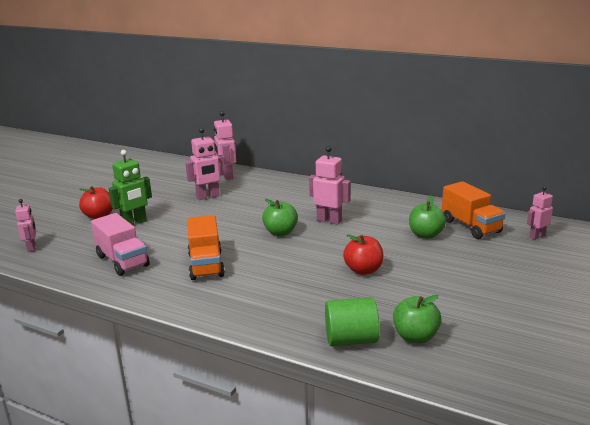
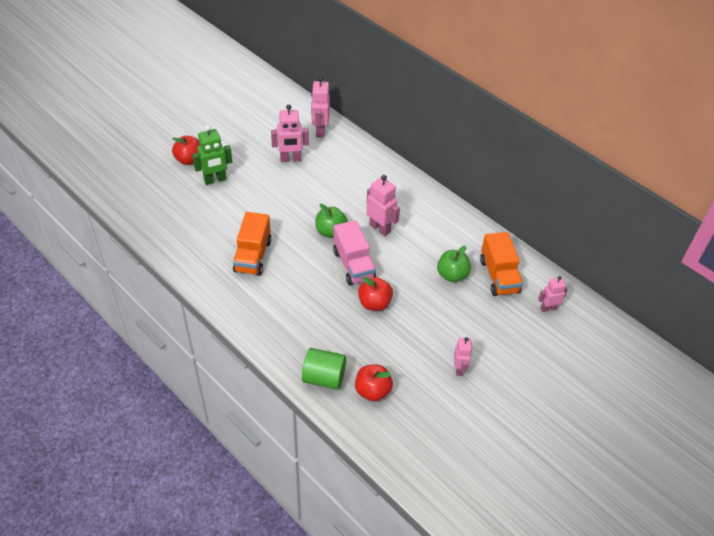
camera: 15 degrees right, 25 degrees up
pink robot [15,199,36,252] -> pink robot moved to [454,337,472,376]
pink truck [91,213,150,276] -> pink truck moved to [333,220,376,285]
green apple [393,295,442,343] -> red apple [355,364,393,402]

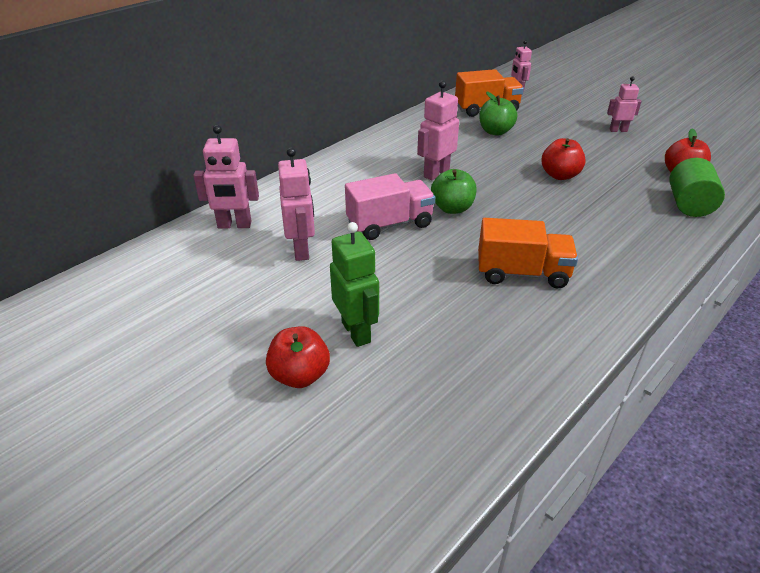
camera: 90 degrees left, 10 degrees down
pink truck [333,220,376,285] -> pink truck moved to [345,173,435,240]

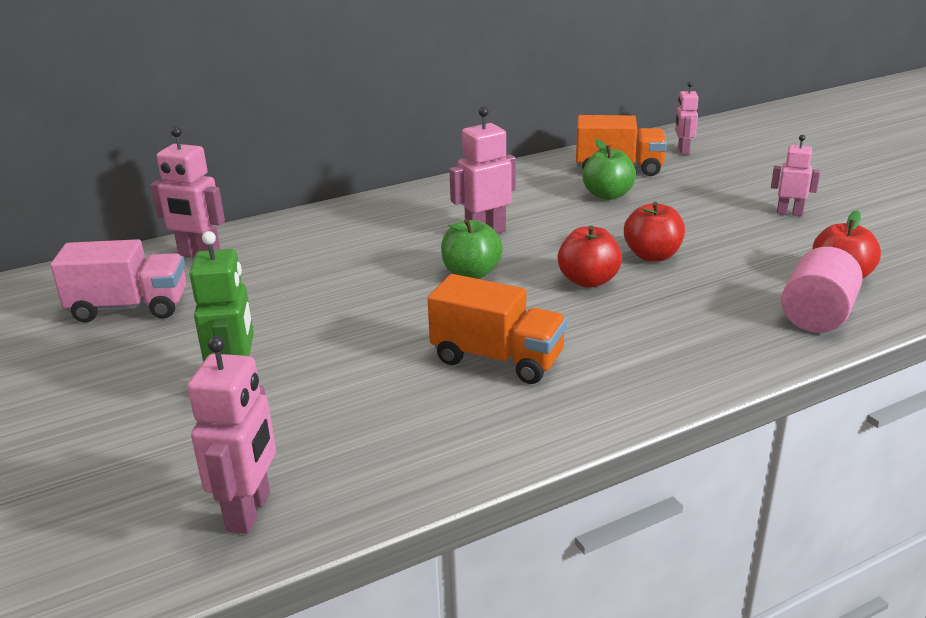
camera: 20 degrees right, 10 degrees down
red apple [266,326,330,388] -> red apple moved to [558,226,622,288]
pink robot [278,147,315,261] -> pink robot moved to [187,336,276,534]
pink truck [345,173,435,240] -> pink truck moved to [50,239,187,322]
green cylinder [669,158,725,217] -> pink cylinder [781,247,863,333]

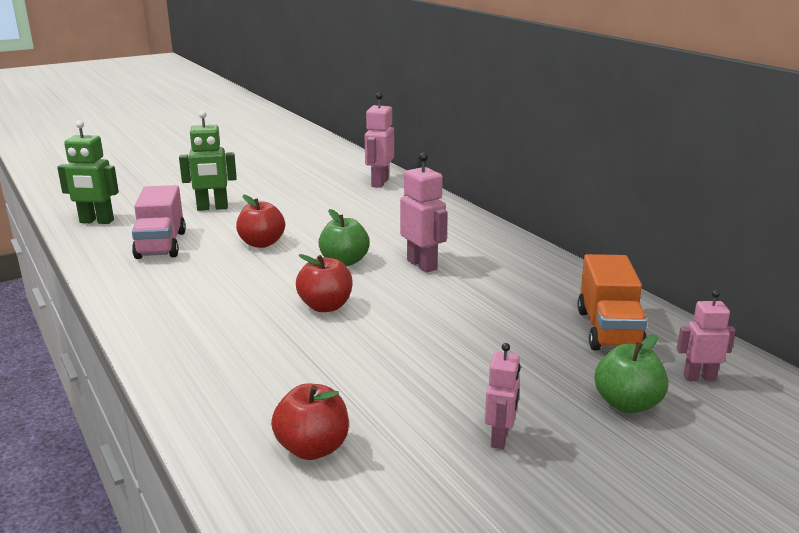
camera: 85 degrees right, 5 degrees down
pink truck [50,239,187,322] -> pink truck moved to [132,185,186,259]
pink robot [187,336,276,534] -> green robot [57,120,119,224]
orange truck [427,274,567,384] -> none
green apple [582,139,636,200] -> green apple moved to [595,335,669,413]
red apple [624,202,685,262] -> red apple moved to [236,194,285,248]
pink cylinder [781,247,863,333] -> none

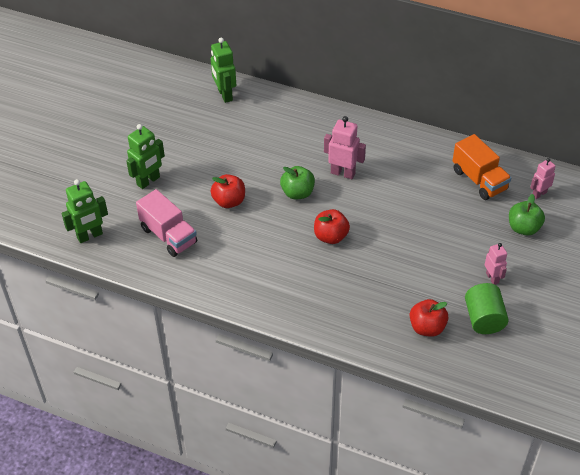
camera: 35 degrees left, 25 degrees up
pink robot [365,93,394,188] -> green robot [211,38,236,103]
none -> green cylinder [465,283,509,334]

